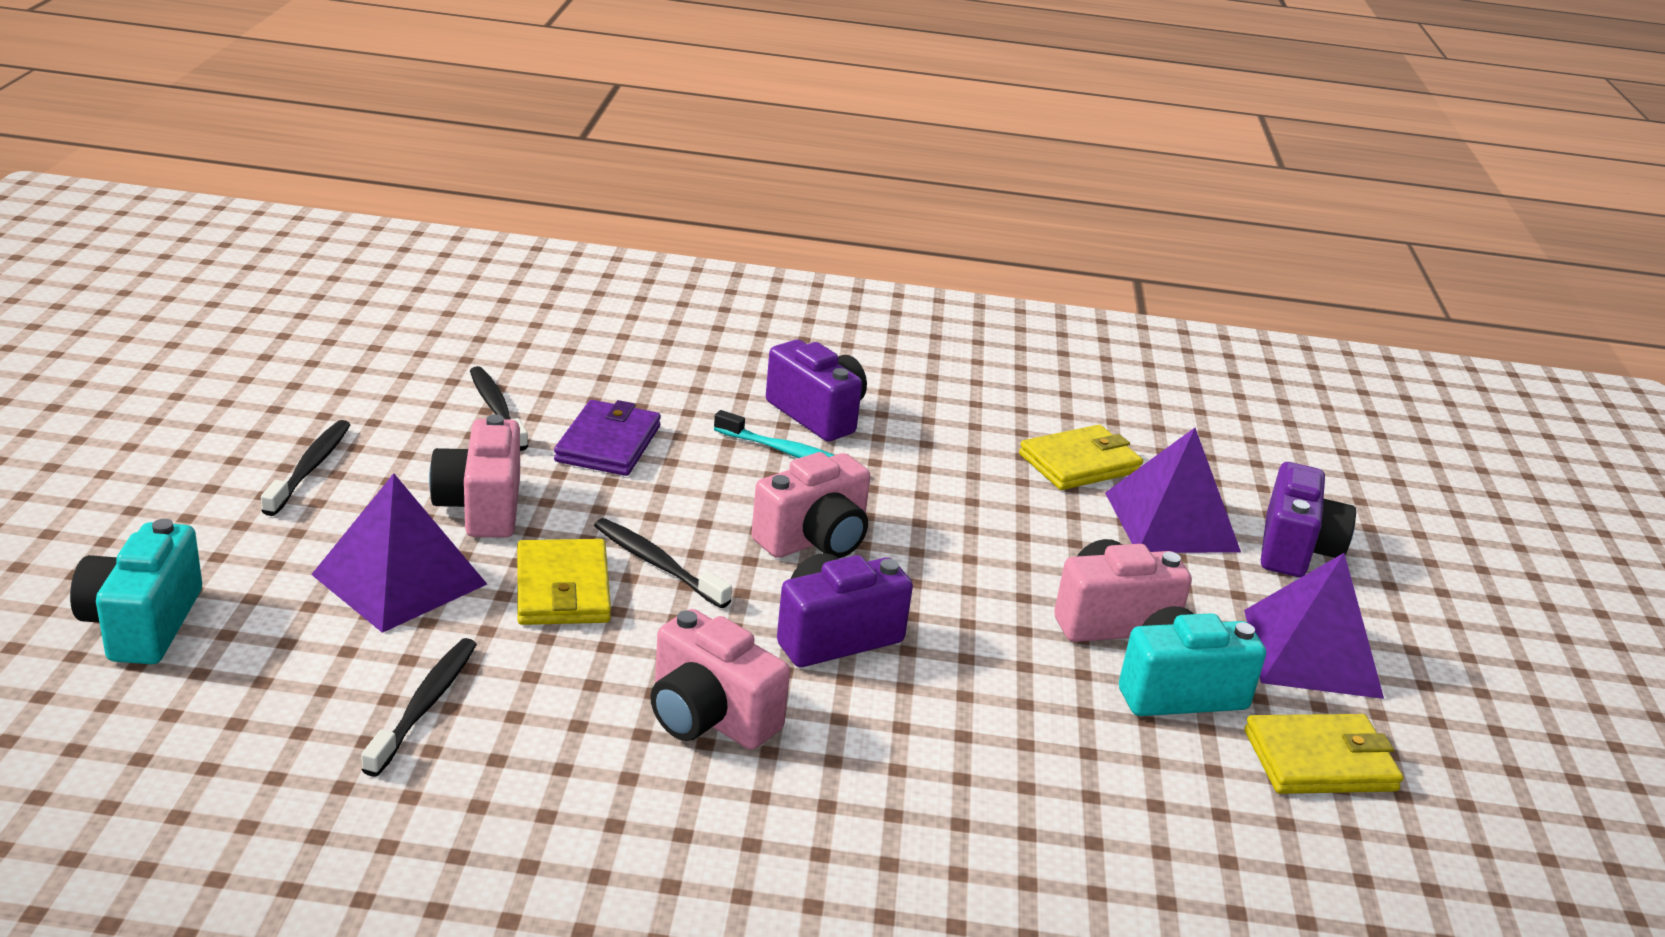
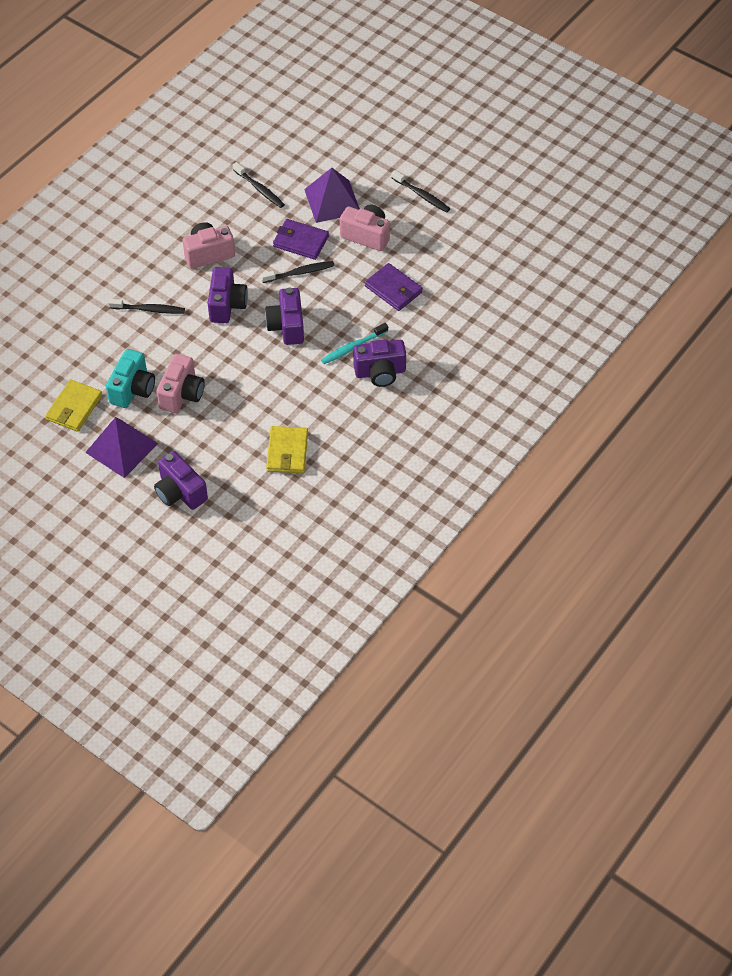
camera: 125 degrees right, 25 degrees up
turquoise camera [70,519,202,664] -> none
black toothbrush [470,366,528,451] -> black toothbrush moved to [108,299,185,314]
yellow wallet [517,539,611,625] -> purple wallet [273,219,329,260]
pink camera [752,452,870,558] -> purple camera [265,288,304,345]
purple pyramid [1105,428,1241,553] -> none

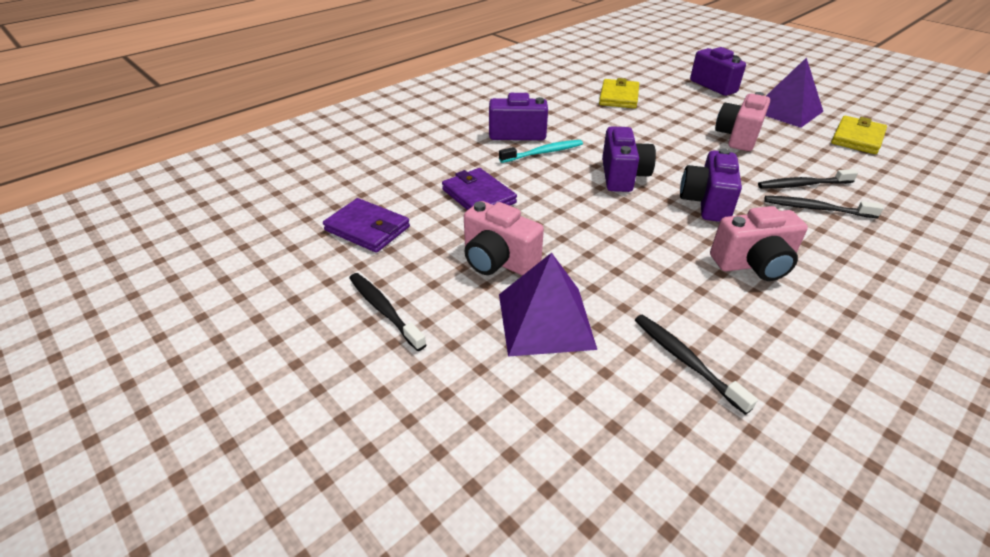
camera: 170 degrees left, 15 degrees down
turquoise camera [106,349,155,408] -> none
black toothbrush [261,261,335,283] -> black toothbrush moved to [758,169,858,189]
purple wallet [273,219,329,260] -> purple wallet moved to [323,198,410,253]

